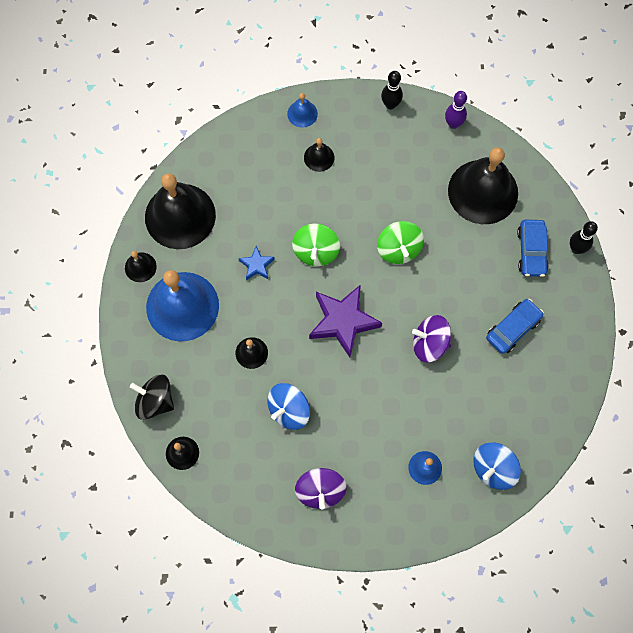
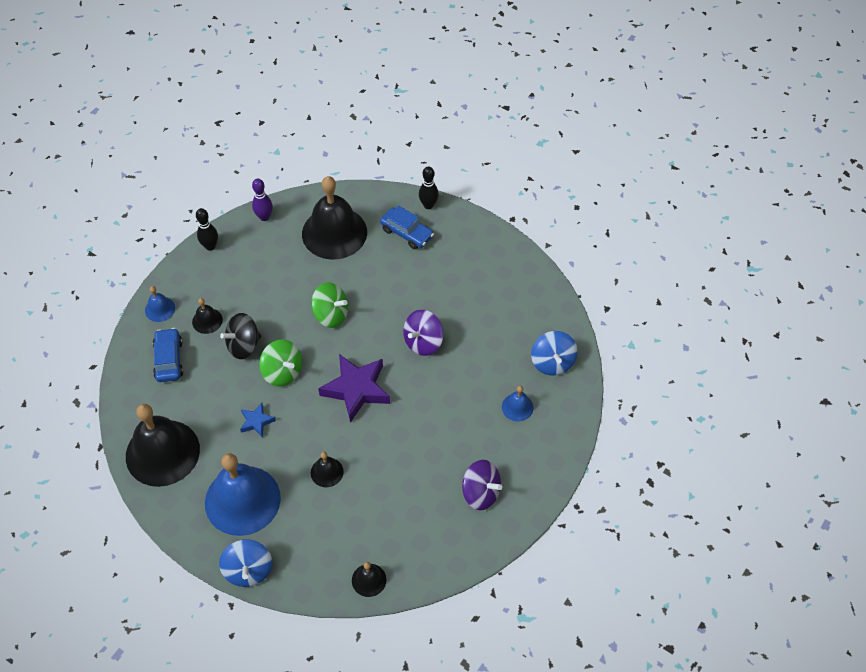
camera: 55 degrees left, 15 degrees down
black bell [125,251,157,282] -> none
black spinning top [130,375,174,420] -> black spinning top moved to [220,313,261,359]
blue spinning top [267,383,310,430] -> blue spinning top moved to [219,539,272,587]
blue car [486,299,544,354] -> blue car moved to [153,328,183,382]

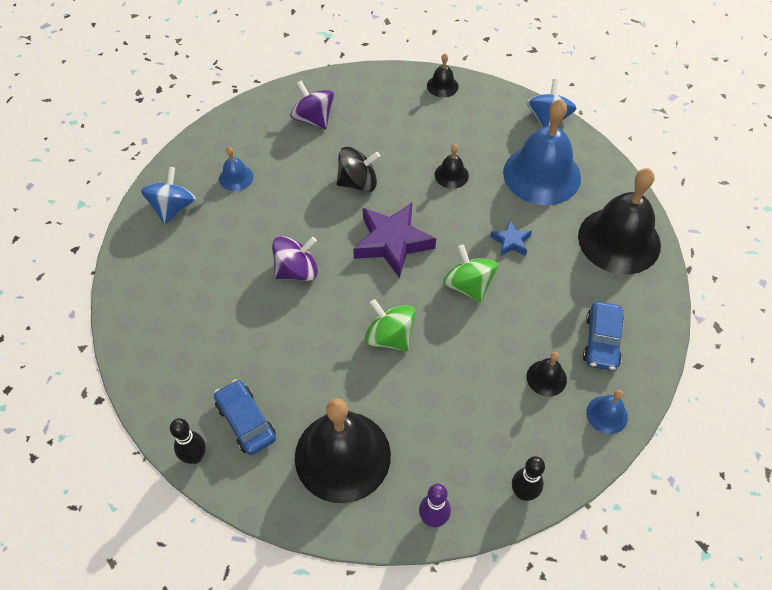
camera: 160 degrees left, 0 degrees up
black spinning top [220,313,261,359] -> black spinning top moved to [337,147,380,192]

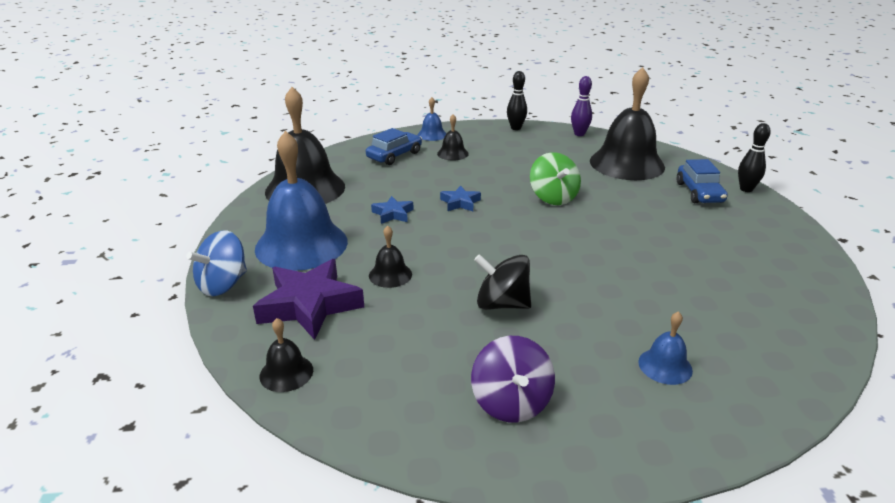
camera: 150 degrees left, 25 degrees down
blue spinning top [141,167,196,224] -> none
purple spinning top [272,236,318,281] -> none
purple star [353,203,436,278] -> purple star moved to [253,259,364,340]
green spinning top [443,244,498,303] -> blue star [440,185,481,211]

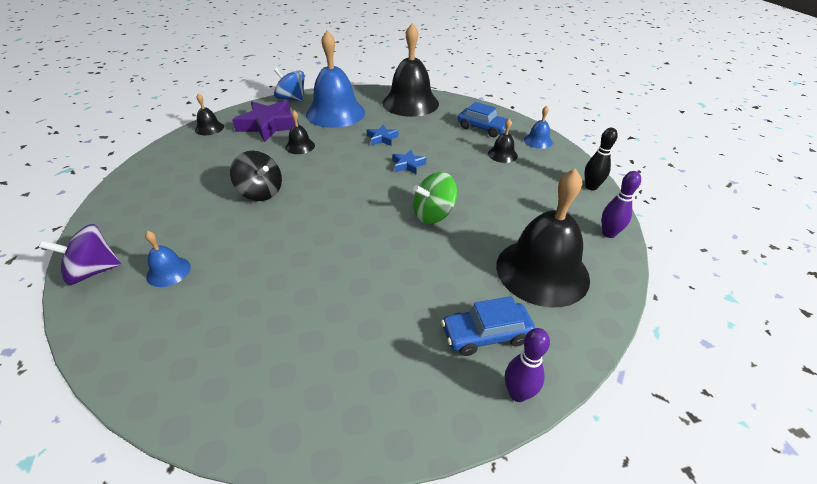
camera: 80 degrees right, 10 degrees up
purple spinning top [471,336,555,422] -> purple spinning top moved to [39,224,121,285]
black spinning top [474,254,531,310] -> black spinning top turned 120 degrees clockwise [230,151,282,201]
black bowling pin [738,123,771,192] -> purple bowling pin [505,328,550,402]

